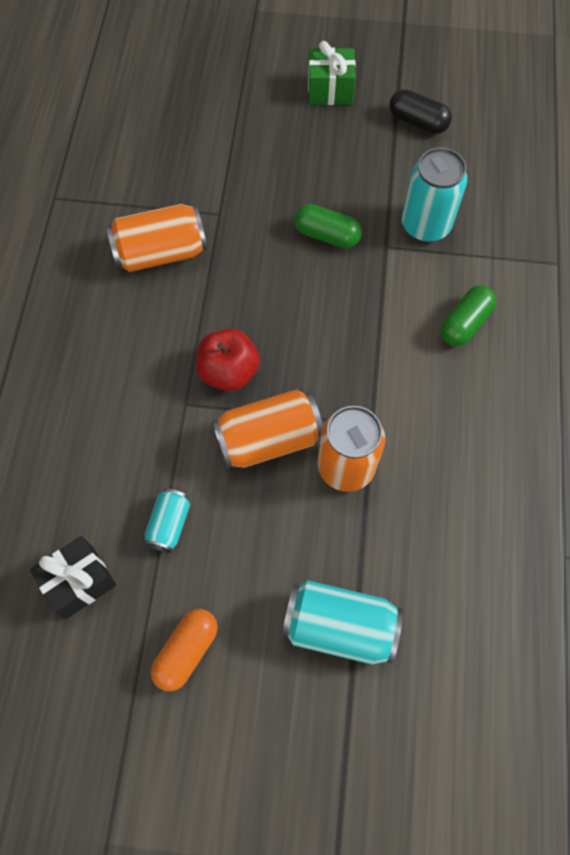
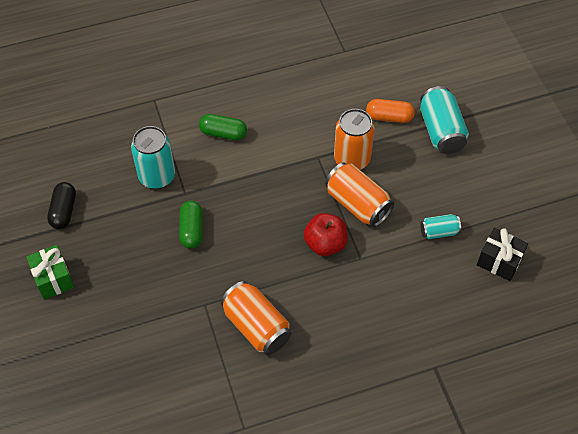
camera: 115 degrees left, 10 degrees down
orange capsule [151,609,218,692] -> orange capsule moved to [366,99,415,123]

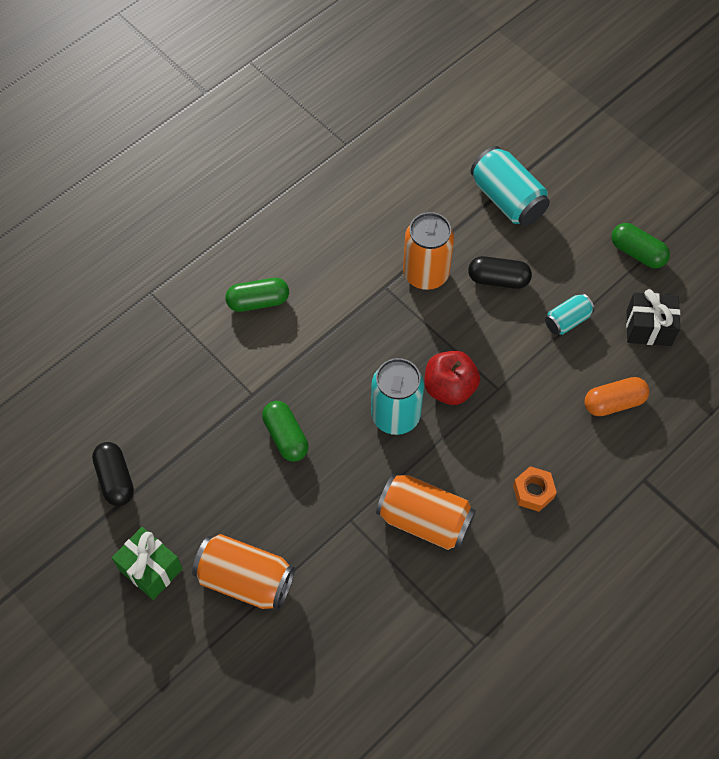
camera: 25 degrees left, 5 degrees up
turquoise can [131,126,175,189] -> turquoise can moved to [371,358,424,435]
orange can [325,162,394,227] -> orange can moved to [192,534,295,610]
orange capsule [366,99,415,123] -> orange capsule moved to [585,377,649,416]
none -> black capsule [468,256,532,289]
none -> orange nut [513,466,557,512]
none -> green capsule [611,223,670,269]

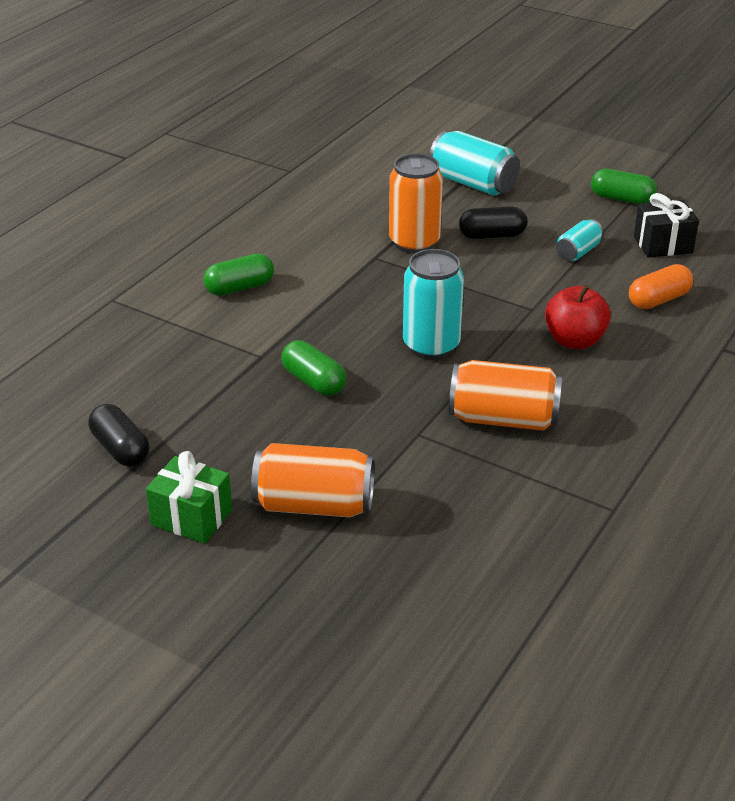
camera: 15 degrees left, 25 degrees down
red apple [425,351,480,405] -> red apple moved to [545,285,611,349]
orange nut [513,466,557,512] -> none

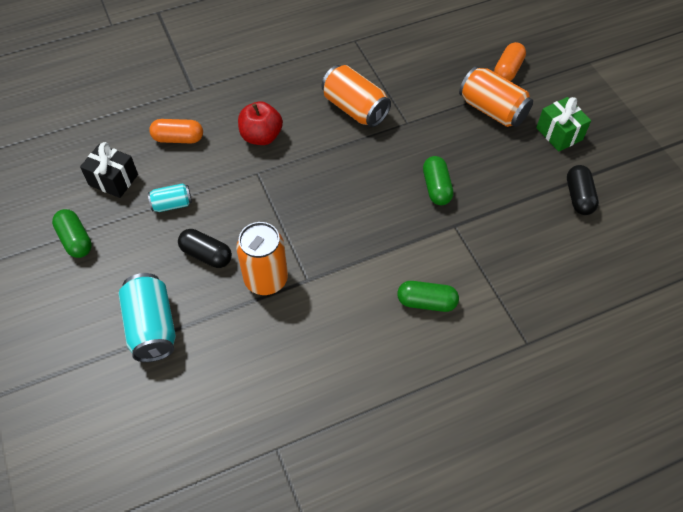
camera: 145 degrees left, 20 degrees up
turquoise can [403,249,464,360] -> none
none -> orange capsule [494,42,526,81]

